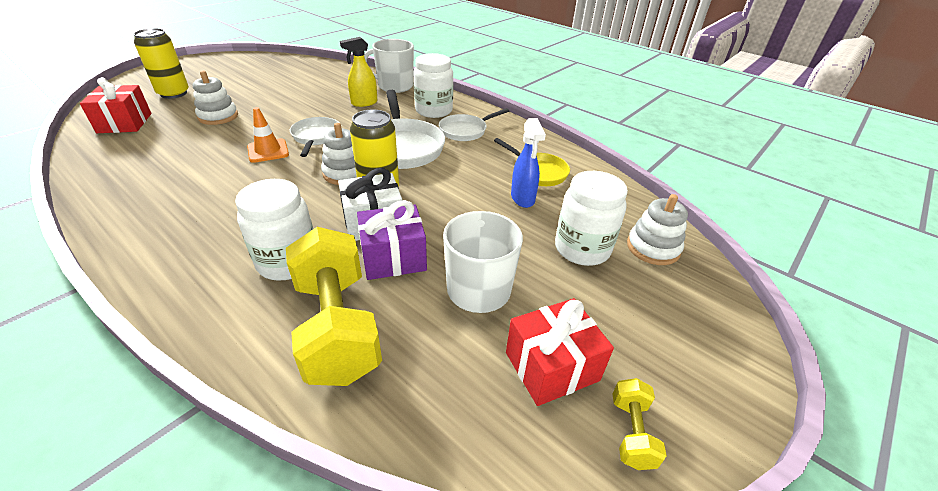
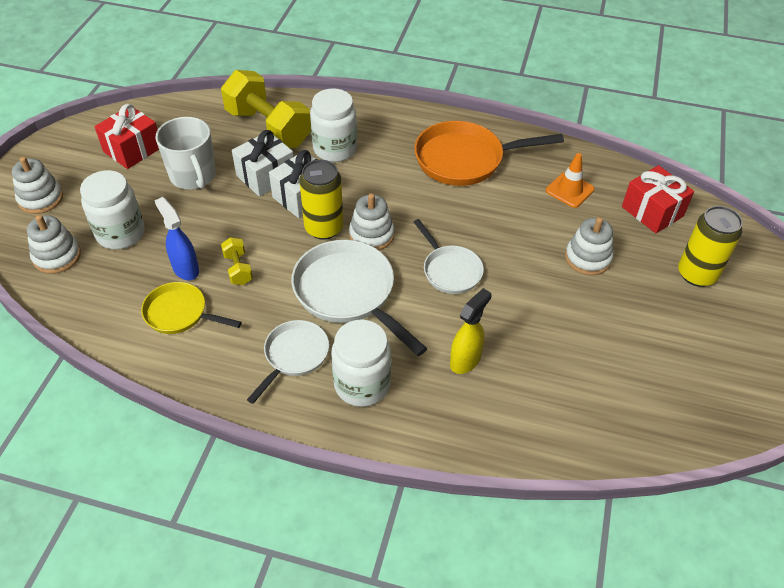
camera: 155 degrees right, 10 degrees up
orange traffic cone [247,107,289,163] -> orange traffic cone moved to [546,153,595,208]
purple gift [357,200,427,280] -> white gift [232,130,294,196]
white mug [364,39,414,93] -> none
yellow dumbbell [612,378,667,470] -> yellow dumbbell moved to [221,237,253,285]
none -> white stacking toy [12,157,63,214]
none -> orange pan [414,121,564,186]

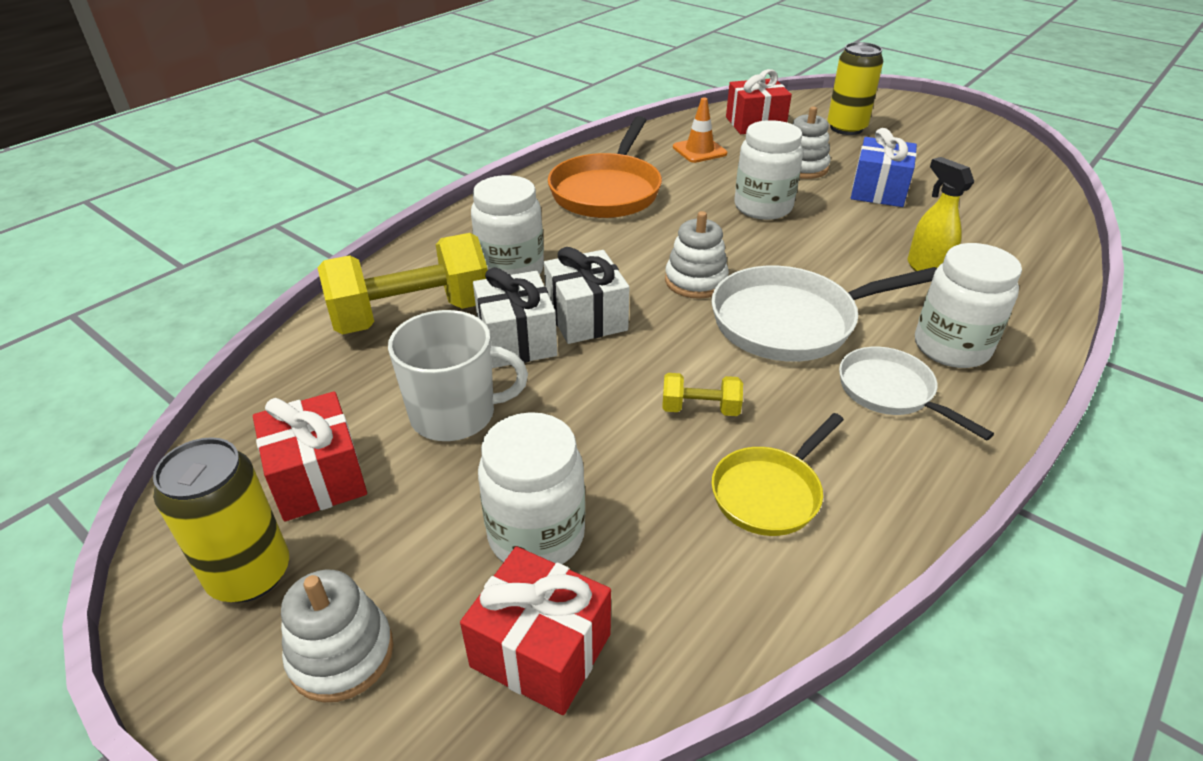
camera: 65 degrees left, 10 degrees down
white stacking toy [27,215,81,274] -> red gift [460,546,611,715]
blue spray bottle [154,197,199,280] -> none
yellow can [299,160,343,240] -> yellow can moved to [153,437,289,602]
white pan [414,219,484,294] -> none
none -> white jar [734,120,803,220]
none -> blue gift [851,128,917,207]

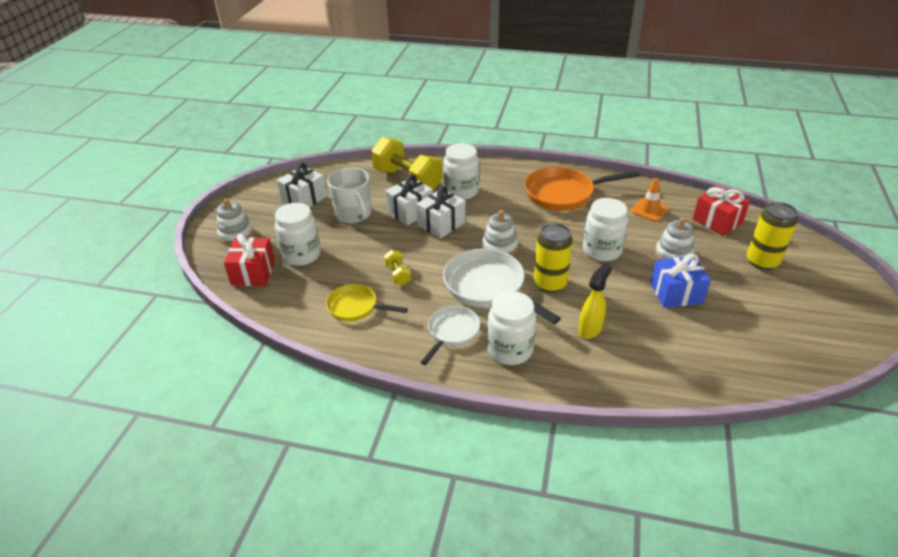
camera: 65 degrees right, 0 degrees up
yellow can [153,437,289,602] -> yellow can moved to [534,223,573,293]
red gift [253,391,367,521] -> white gift [277,163,327,208]

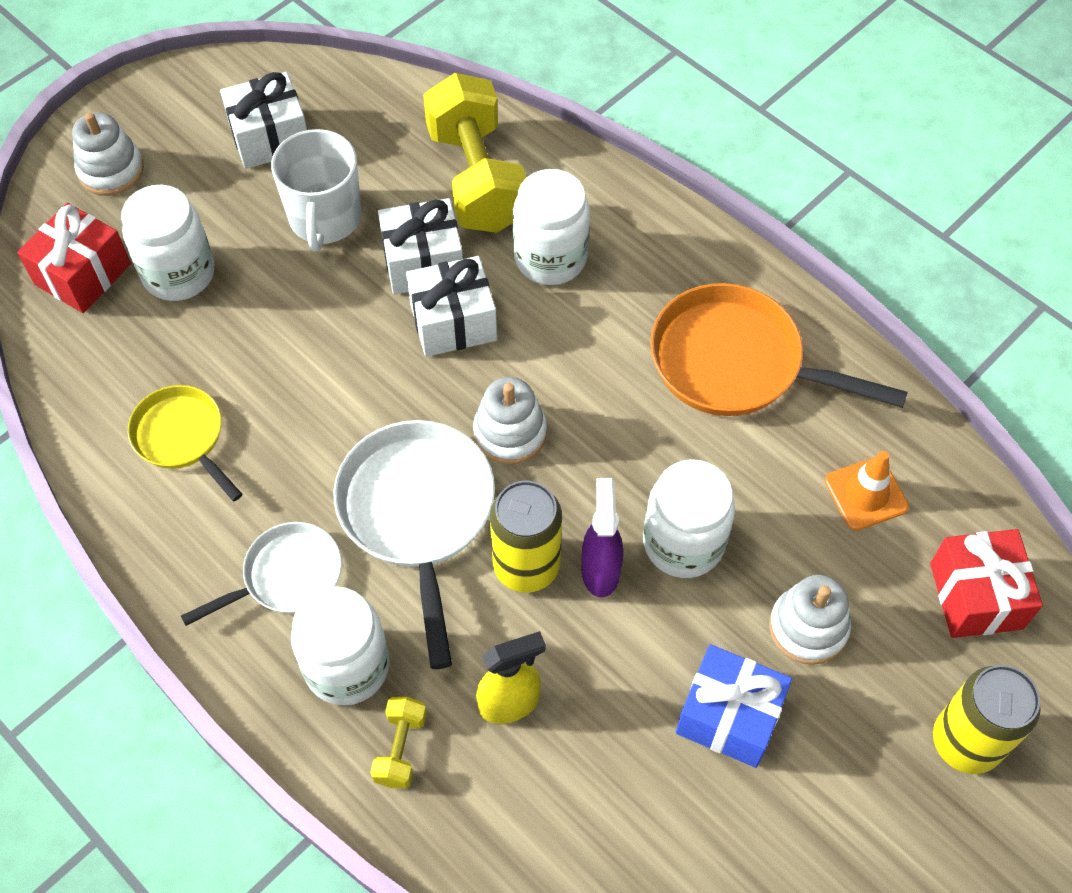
camera: 30 degrees right, 20 degrees up
yellow dumbbell [384,250,411,285] -> yellow dumbbell moved to [370,697,427,789]
none -> purple spray bottle [581,478,623,597]

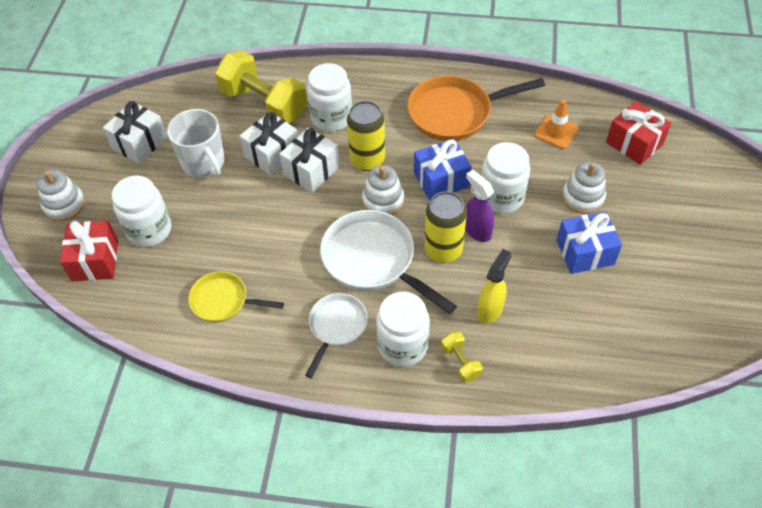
camera: 35 degrees left, 5 degrees down
yellow can [933,665,1041,774] -> yellow can moved to [347,101,385,171]
none -> blue gift [414,139,471,201]

